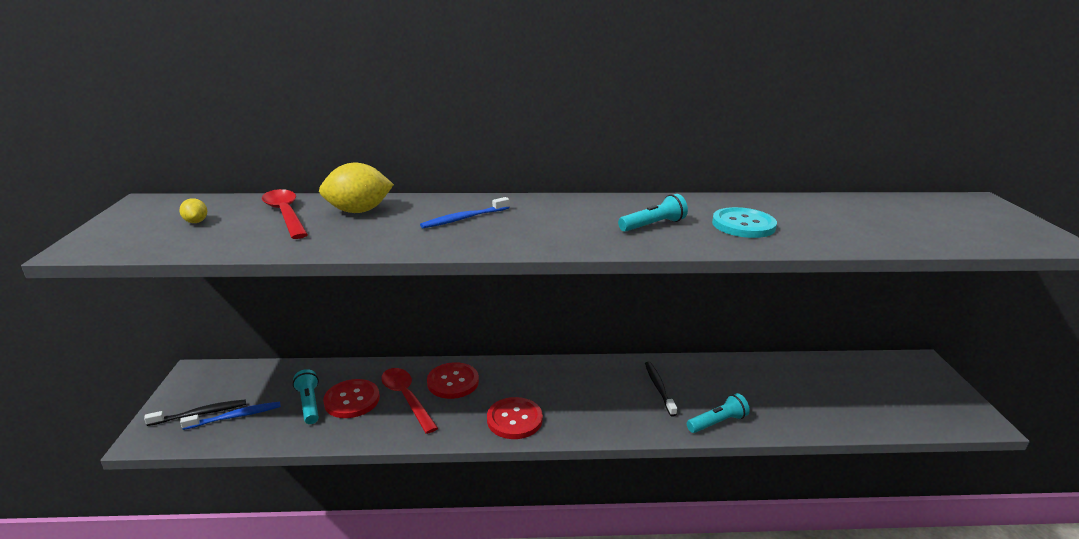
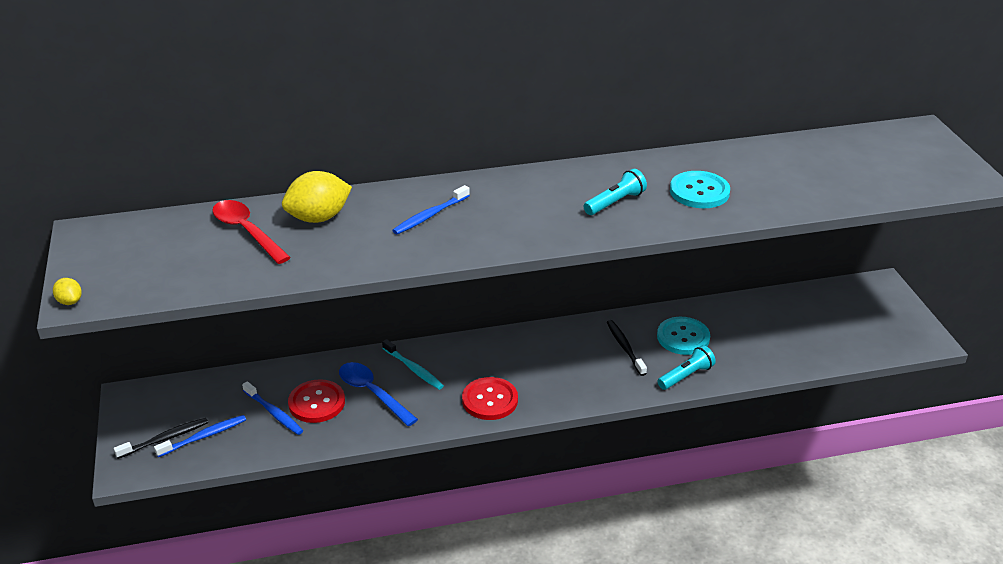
camera: 10 degrees left, 10 degrees up
yellow lemon [179,198,207,223] -> yellow lemon moved to [53,278,82,305]
turquoise flashlight [293,369,319,424] -> blue toothbrush [242,381,303,435]
red spoon [381,368,438,434] -> blue spoon [339,362,418,426]
red button [427,362,479,399] -> turquoise toothbrush [382,339,444,390]
none -> turquoise button [657,317,710,355]

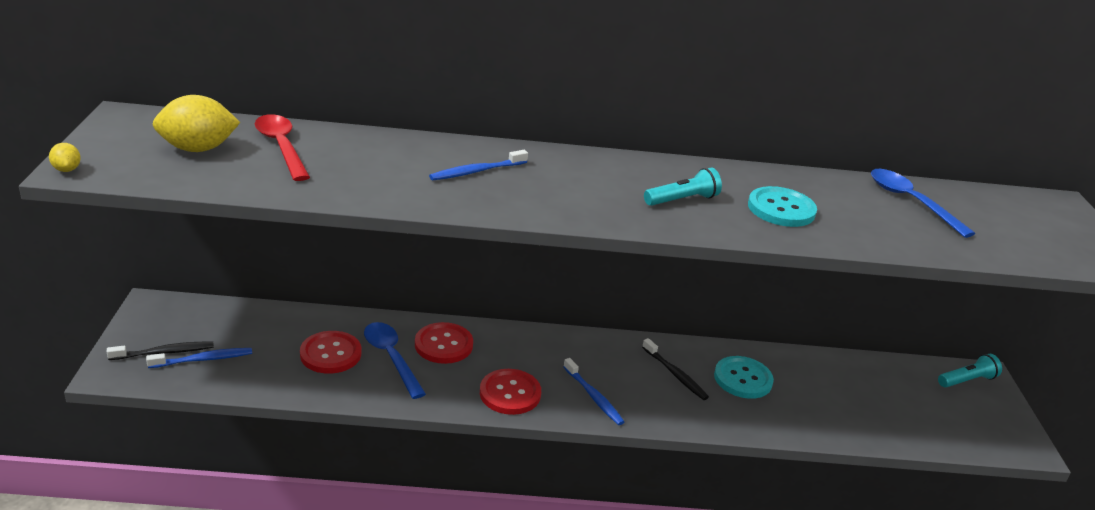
camera: 10 degrees right, 5 degrees down
blue toothbrush [242,381,303,435] -> blue toothbrush moved to [563,358,624,425]
yellow lemon [282,171,352,223] -> yellow lemon moved to [152,95,240,152]
turquoise toothbrush [382,339,444,390] -> red button [415,322,473,364]
black toothbrush [607,320,647,376] -> black toothbrush turned 150 degrees clockwise [642,338,709,400]
turquoise flashlight [657,345,716,390] -> turquoise flashlight moved to [938,354,1002,388]
none -> blue spoon [871,169,975,238]

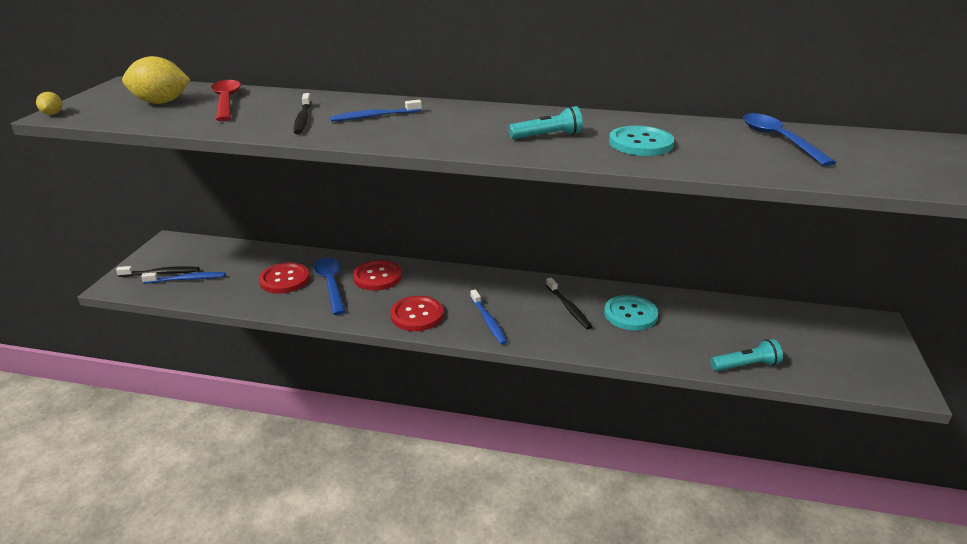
camera: 15 degrees right, 0 degrees up
turquoise flashlight [938,354,1002,388] -> turquoise flashlight moved to [711,339,783,371]
none -> black toothbrush [294,93,311,134]

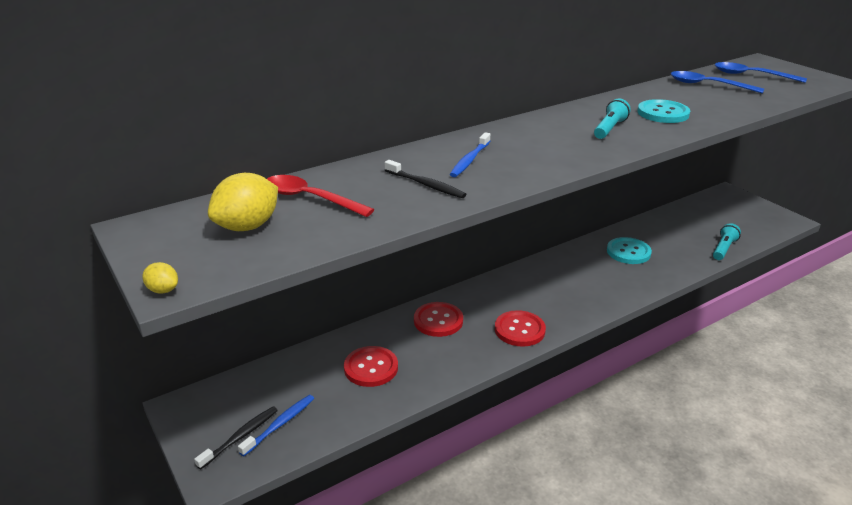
camera: 45 degrees left, 0 degrees up
blue spoon [314,258,346,315] -> blue spoon moved to [715,62,807,83]
blue toothbrush [470,289,507,345] -> none
black toothbrush [546,278,592,329] -> none

